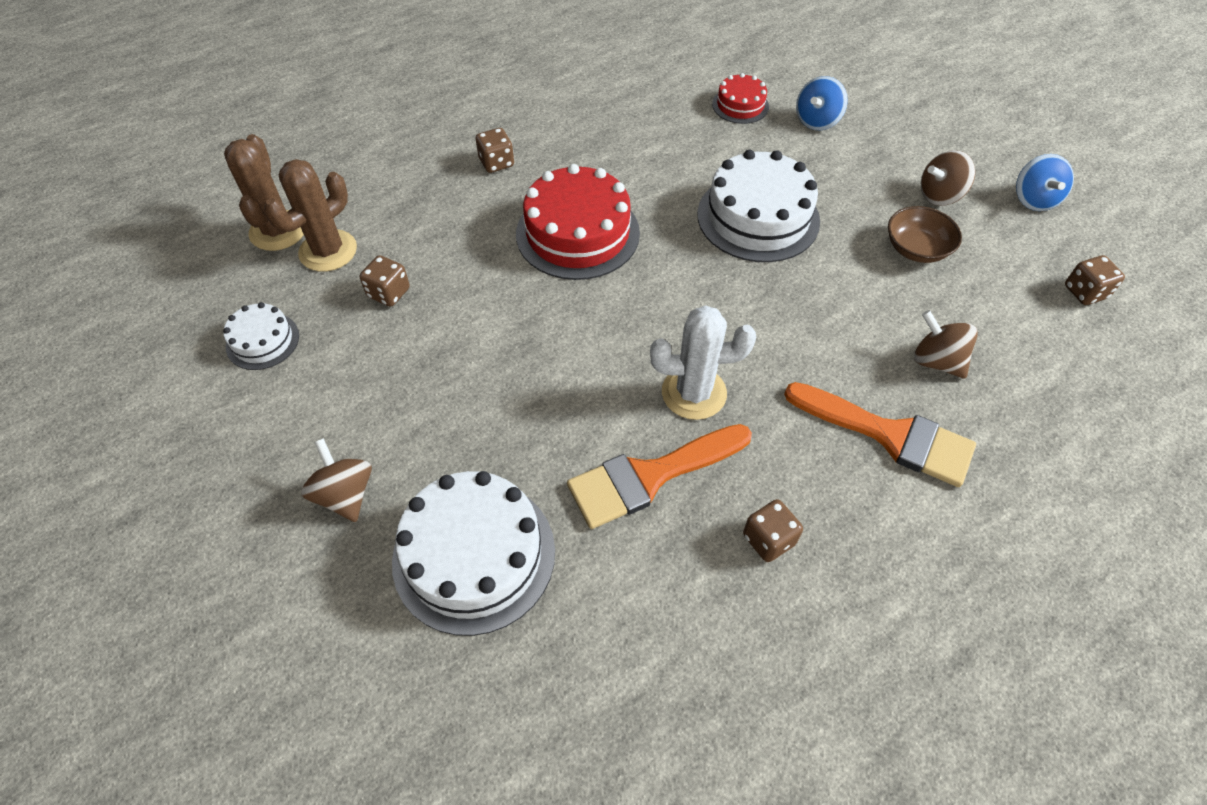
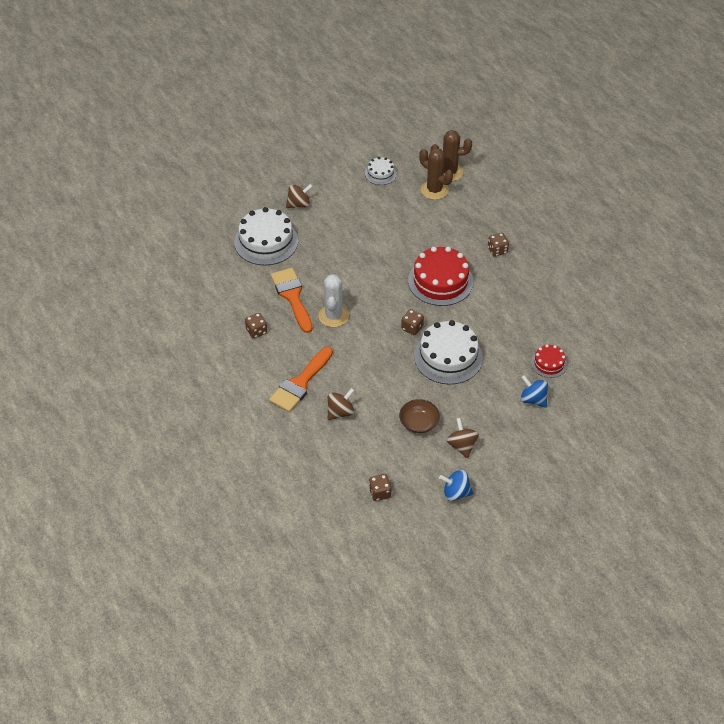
camera: 95 degrees right, 5 degrees down
brown dice [360,255,410,307] -> brown dice moved to [401,309,424,335]

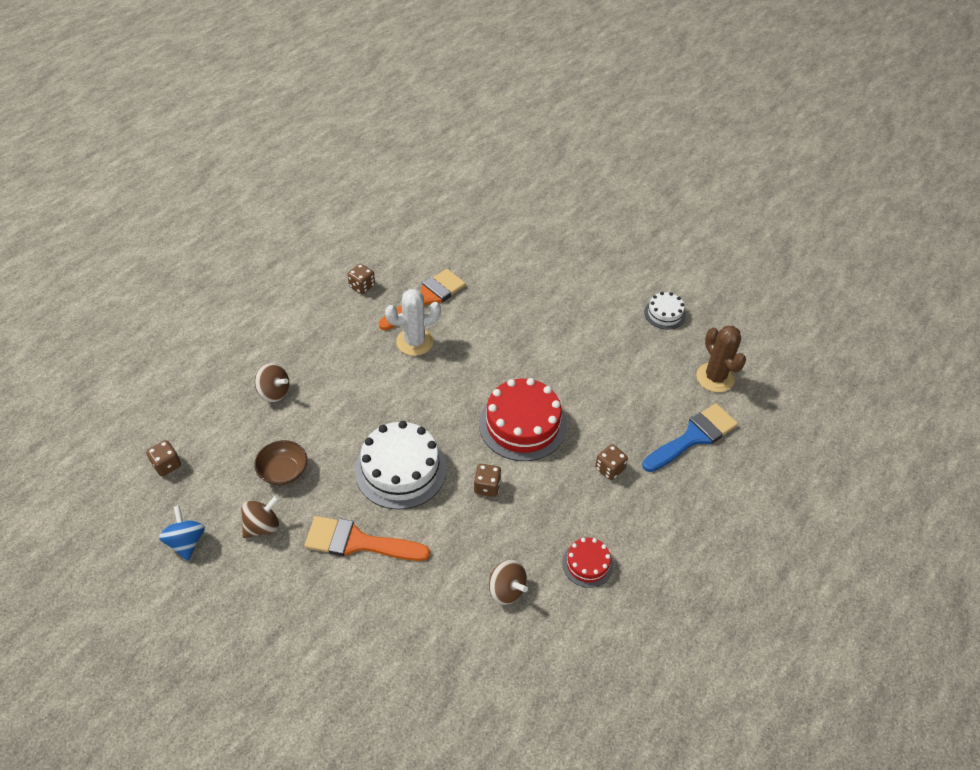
camera: 65 degrees right, 0 degrees up
white cake [235,207,298,265] -> none
orange brush [269,347,333,412] -> orange brush moved to [304,516,430,561]
brown spinning top [286,184,313,208] -> brown spinning top moved to [489,559,528,605]
brown dice [401,309,424,335] -> brown dice moved to [474,464,502,497]
brown cactus [419,148,453,200] -> none
blue spinning top [521,375,548,408] -> none
red cake [531,345,567,378] -> red cake moved to [562,538,613,588]
none -> blue brush [642,403,738,472]

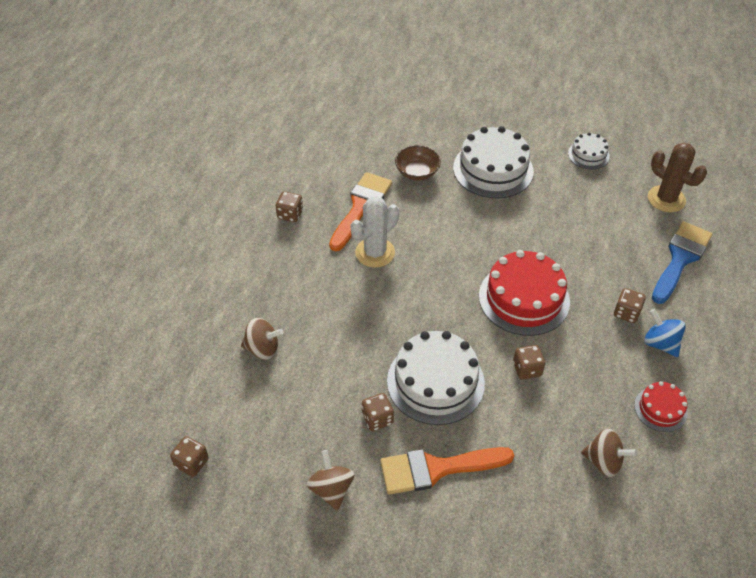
camera: 20 degrees left, 0 degrees up
blue spinning top [159,505,205,561] -> blue spinning top moved to [644,309,686,357]
brown spinning top [241,496,279,538] -> brown spinning top turned 45 degrees counterclockwise [307,450,354,511]
brown bowl [254,440,307,485] -> brown bowl moved to [395,145,441,180]
none -> brown dice [362,393,394,431]
none -> white cake [453,126,534,199]

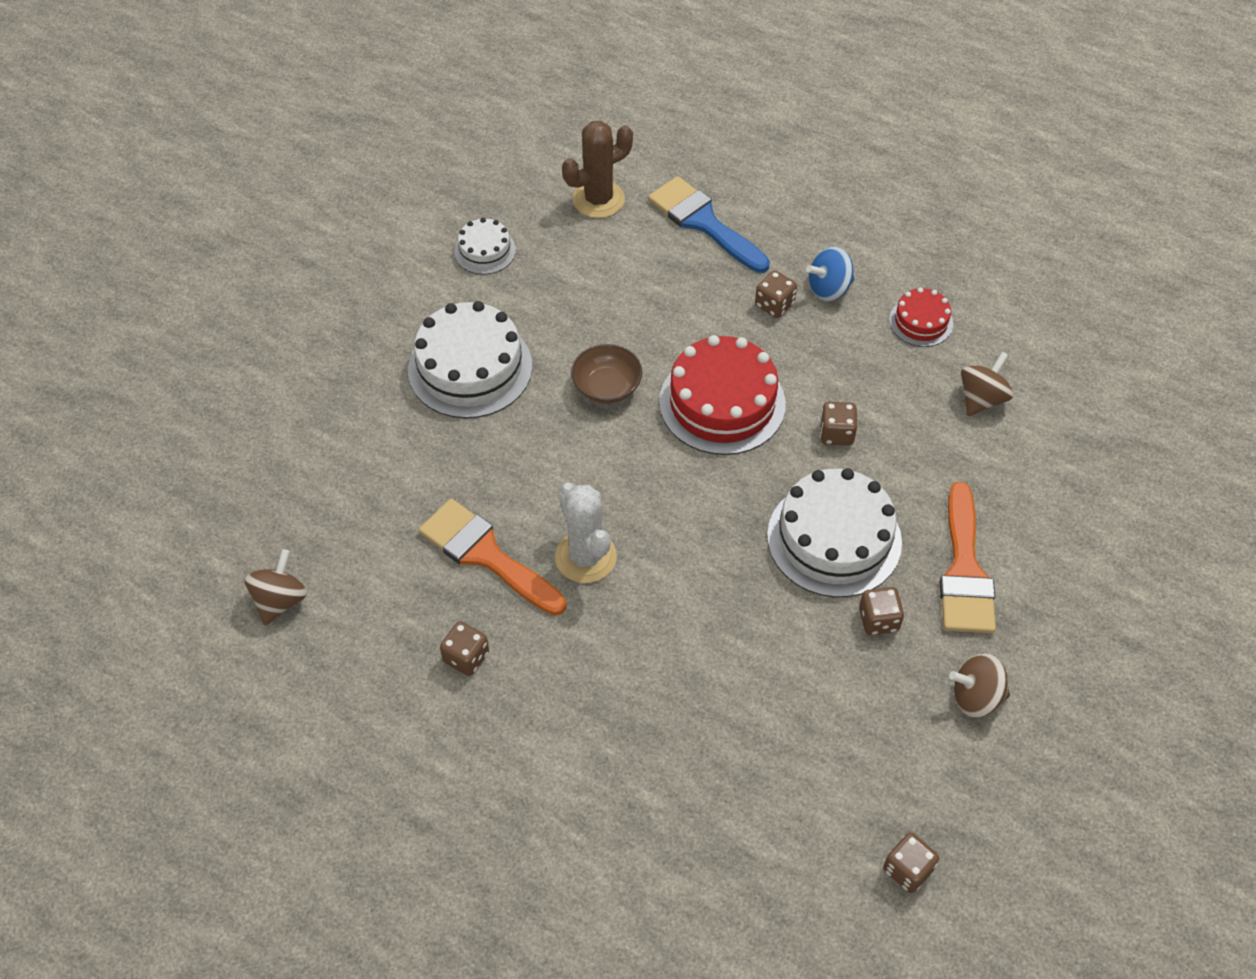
camera: 75 degrees left, 5 degrees up
brown spinning top [241,318,283,360] -> brown spinning top moved to [244,549,307,625]
brown bowl [395,145,441,180] -> brown bowl moved to [571,344,642,403]

